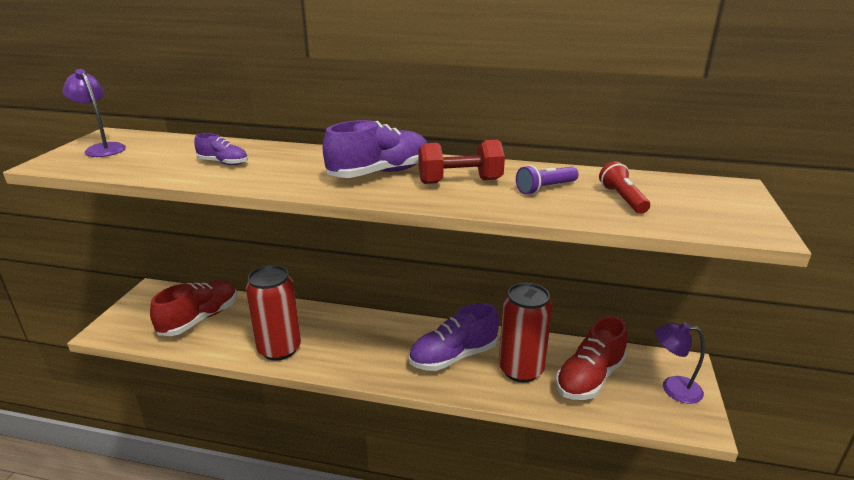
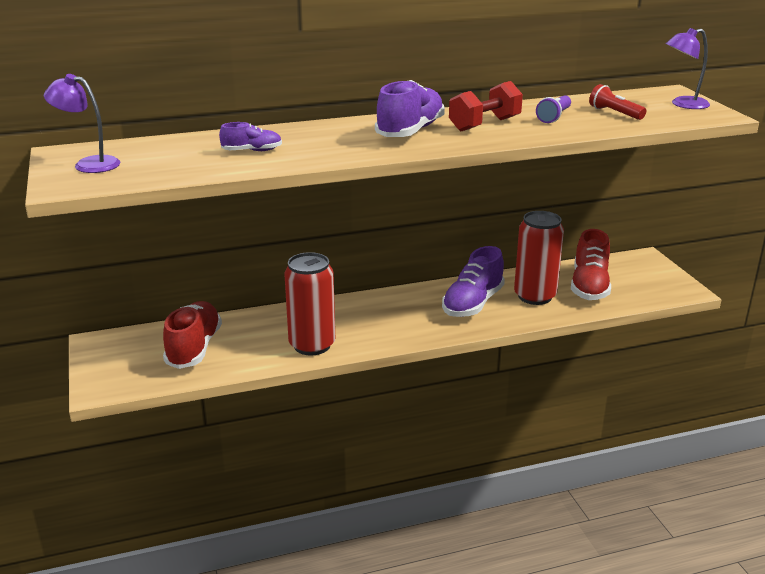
camera: 30 degrees left, 0 degrees up
purple lamp [655,322,705,404] -> purple lamp moved to [666,28,710,109]

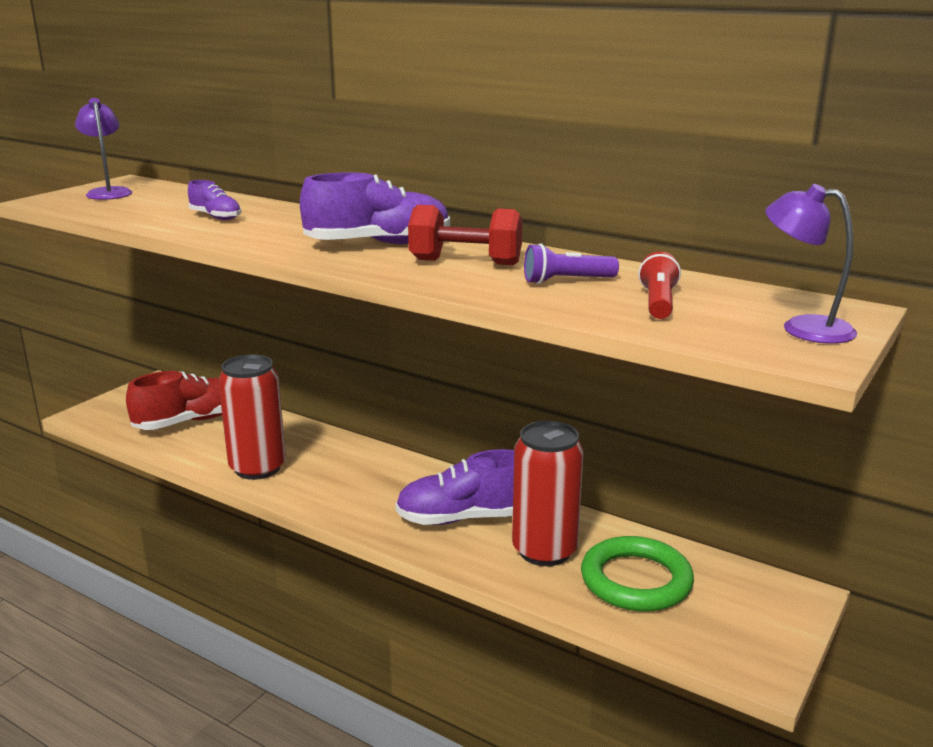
camera: 50 degrees right, 5 degrees down
red shoe [571,229,611,300] -> green ring [581,536,694,612]

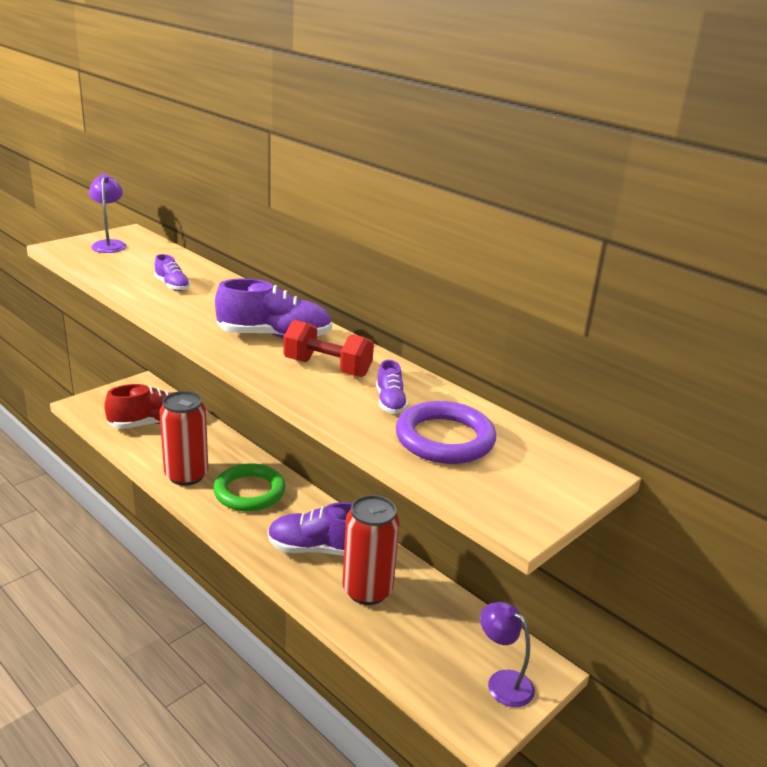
camera: 10 degrees right, 5 degrees up
purple flashlight [524,244,619,284] -> purple shoe [376,360,408,414]
green ring [581,536,694,612] -> green ring moved to [213,463,286,511]
red flashlight [638,251,681,319] -> purple ring [396,401,496,464]
purple lamp [766,184,857,344] -> purple lamp moved to [480,602,535,707]

